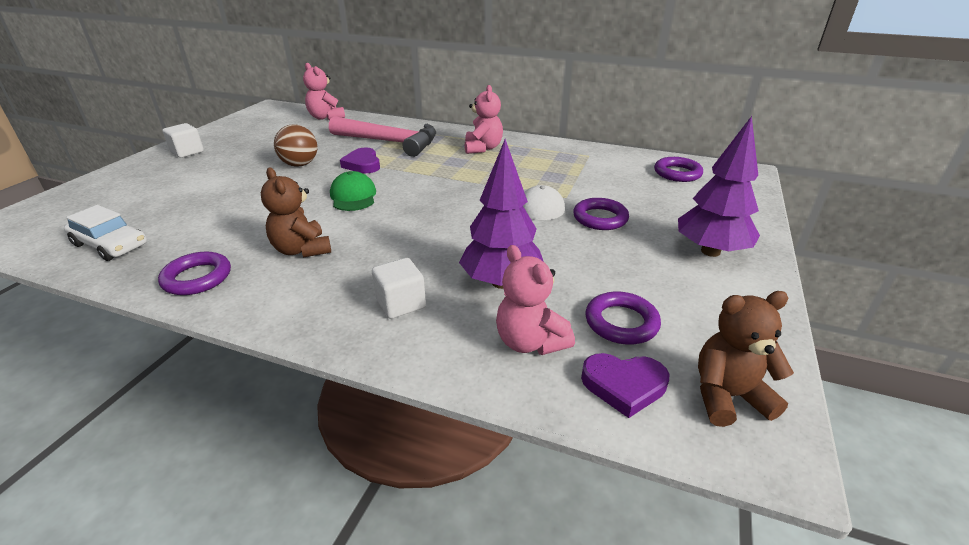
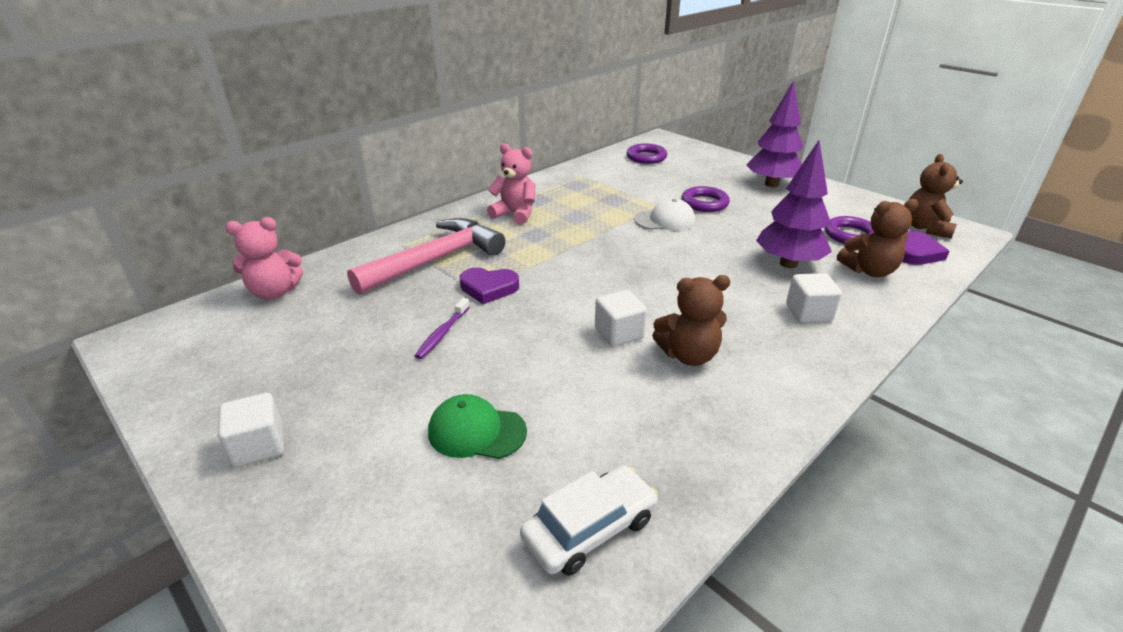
camera: 65 degrees left, 0 degrees up
purple ring [158,252,231,295] -> none
brown ball [274,124,317,167] -> purple toothbrush [415,298,470,359]
green cap [330,171,376,211] -> green cap moved to [428,394,527,459]
pink teddy bear [496,245,575,355] -> brown teddy bear [837,199,919,277]
none -> white cube [595,290,647,347]

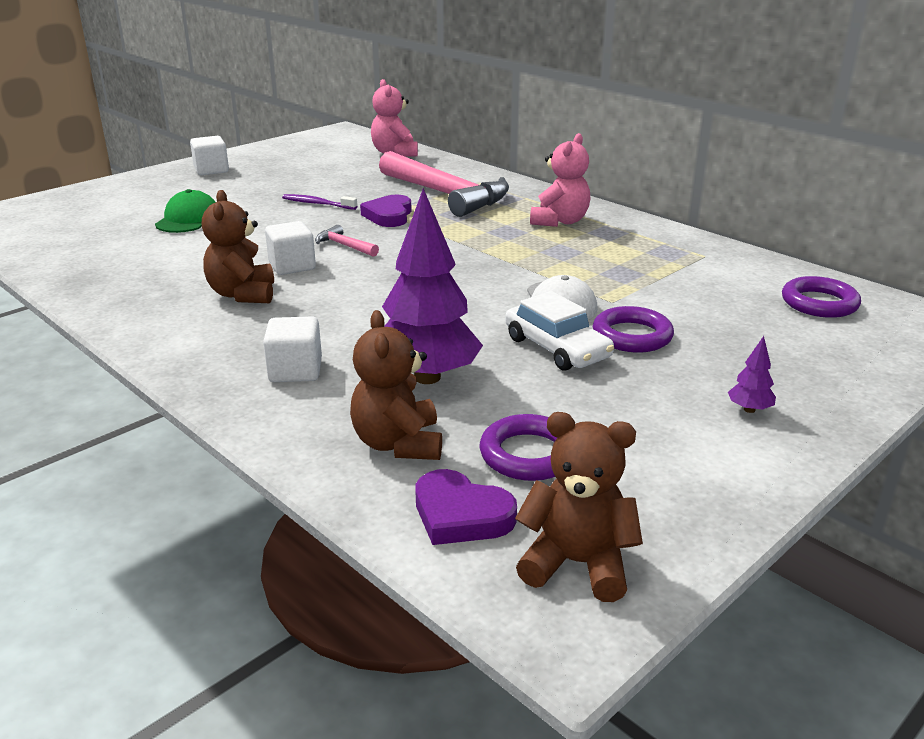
camera: 90 degrees right, 5 degrees down
white car [520,465,658,576] -> white car moved to [505,291,614,371]
purple tree [746,81,803,187] -> purple tree [728,336,776,413], size x0.40
none -> pink hammer [315,225,379,257]

